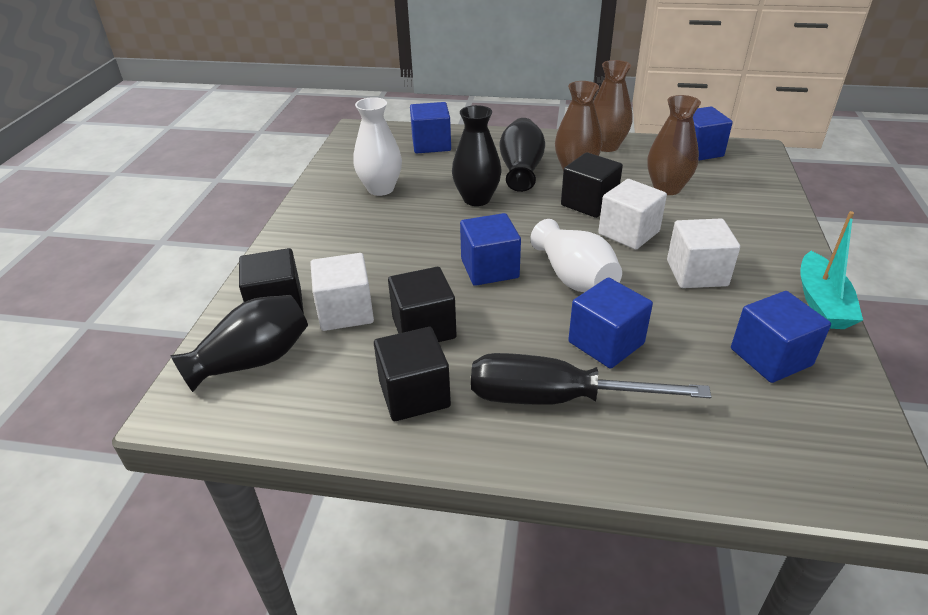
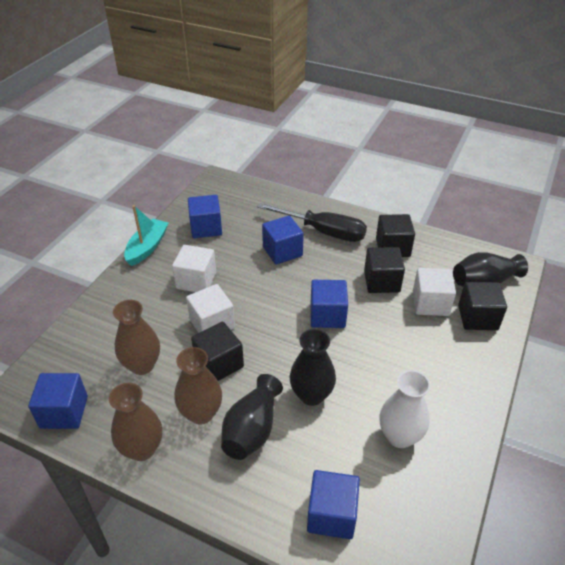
camera: 165 degrees left, 5 degrees up
white vase [530,219,622,292] -> none

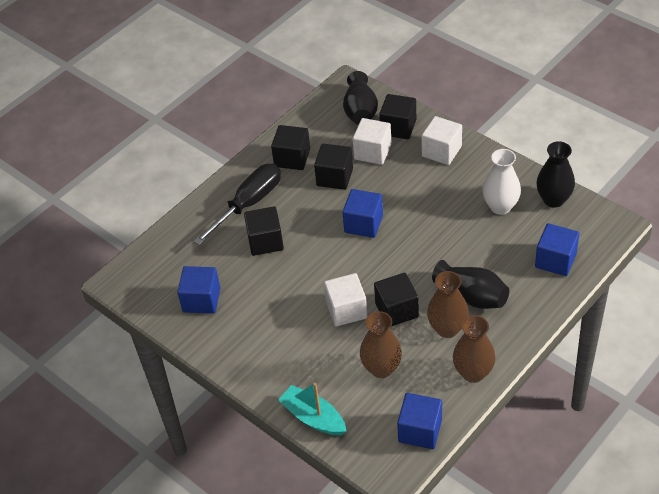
camera: 70 degrees left, 5 degrees up
turquoise boat [124,205,169,266] -> turquoise boat moved to [278,383,346,435]
white cube [172,245,216,292] -> white cube moved to [421,116,462,165]
blue cube [262,216,304,264] -> black cube [244,206,284,256]
black vase [290,329,336,406] -> black vase moved to [536,141,575,208]

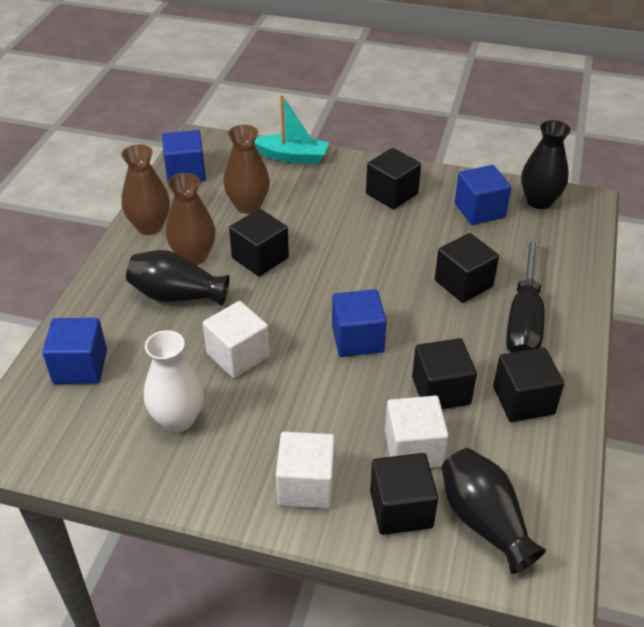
camera: 150 degrees right, 5 degrees down
white cube [324,273,367,327] -> white cube moved to [203,301,270,378]
black vase [536,141,575,208] -> black vase moved to [521,120,571,209]
none -> black cube [366,148,421,209]

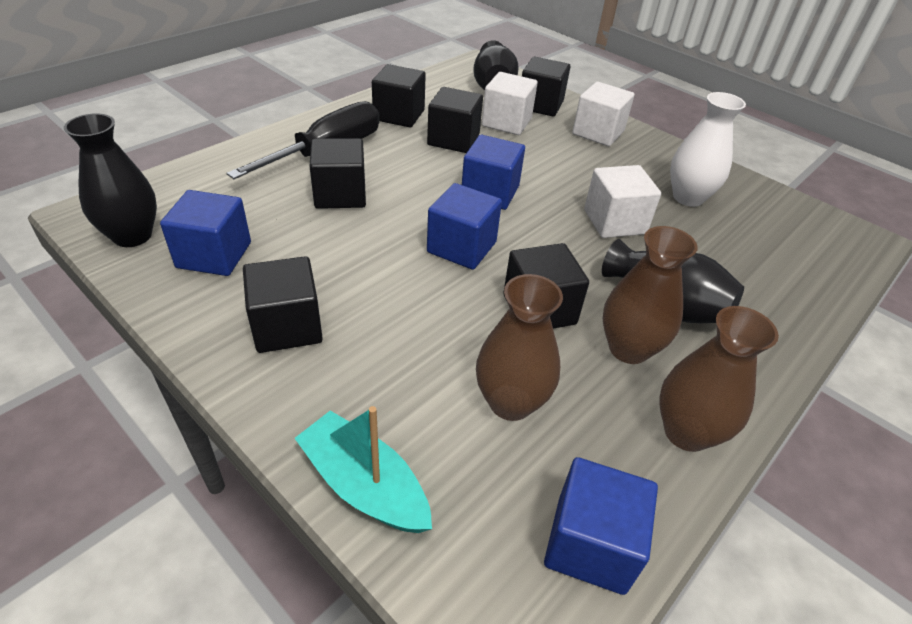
camera: 155 degrees left, 0 degrees up
blue cube [42,318,107,384] -> blue cube moved to [427,183,502,270]

